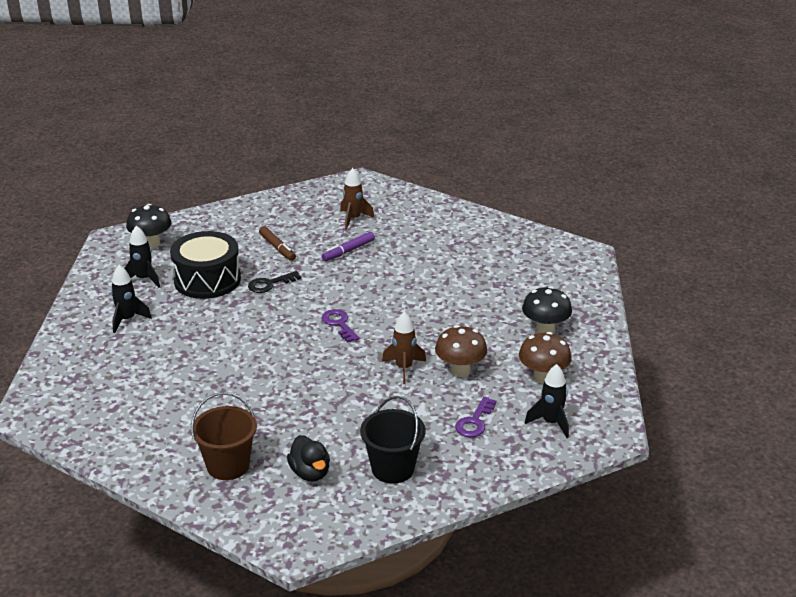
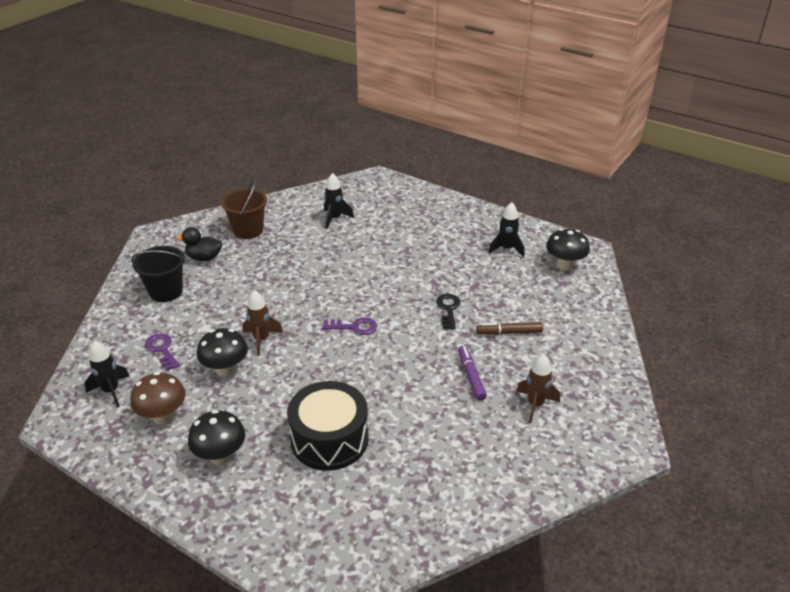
camera: 120 degrees right, 5 degrees up
black rocket [111,265,152,333] -> black rocket moved to [324,173,354,229]
black drum [170,231,241,299] -> black drum moved to [287,381,369,471]
brown mushroom [435,325,487,377] -> black mushroom [197,328,248,377]

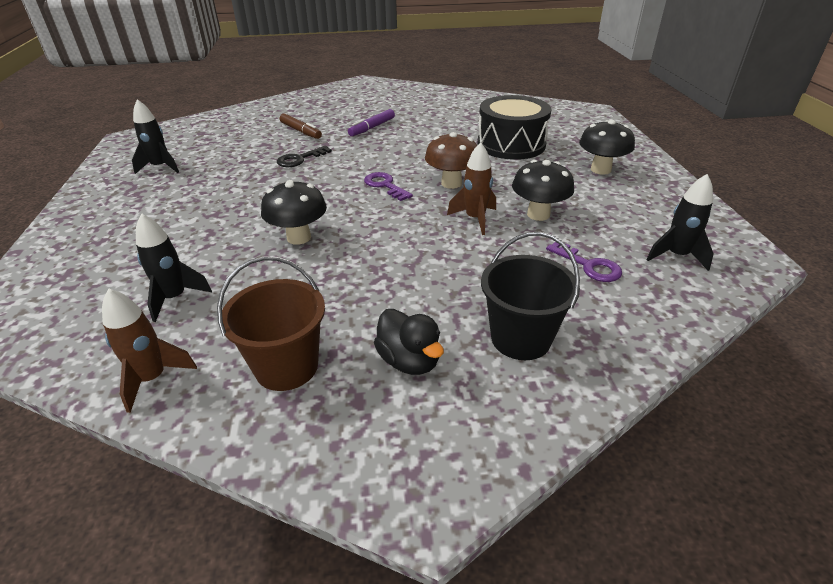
camera: 130 degrees left, 0 degrees up
brown mushroom [130,372,186,424] -> brown mushroom moved to [425,132,477,189]
purple key [145,333,180,371] -> purple key turned 60 degrees counterclockwise [546,242,622,282]
brown rocket [516,354,560,423] -> brown rocket moved to [102,288,197,413]
black mushroom [546,228,590,270] -> black mushroom moved to [261,180,327,245]

